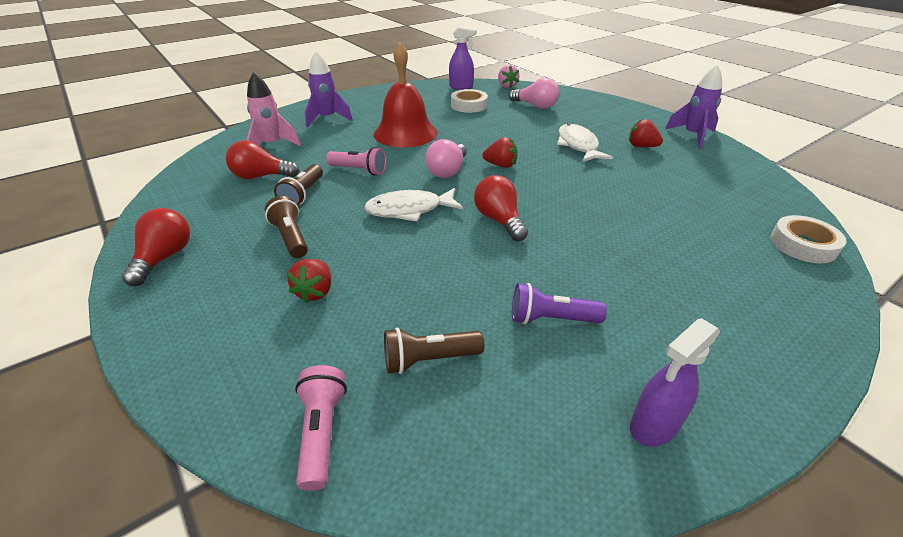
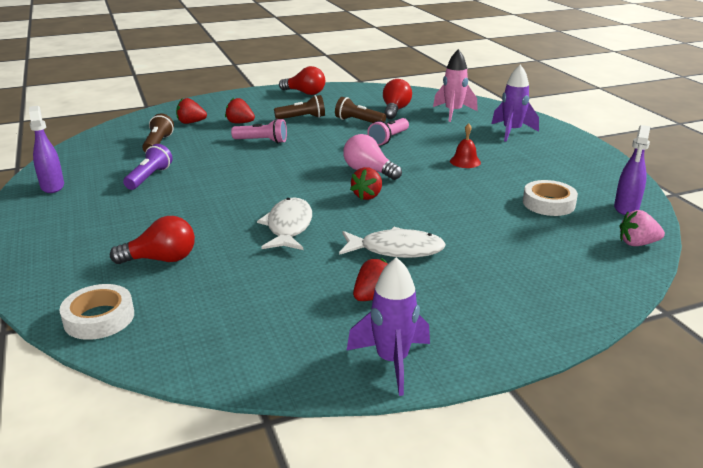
camera: 105 degrees right, 10 degrees down
pink flashlight [295,365,347,491] -> pink flashlight moved to [231,118,287,143]
white fish [364,188,464,222] -> white fish moved to [257,197,312,250]
red bell [374,43,438,148] -> red bell [450,123,481,168], size x0.43
red light bulb [474,175,528,241] -> red light bulb moved to [110,216,195,264]
pink light bulb [509,78,559,109] -> none
none -> red strawberry [176,98,207,124]

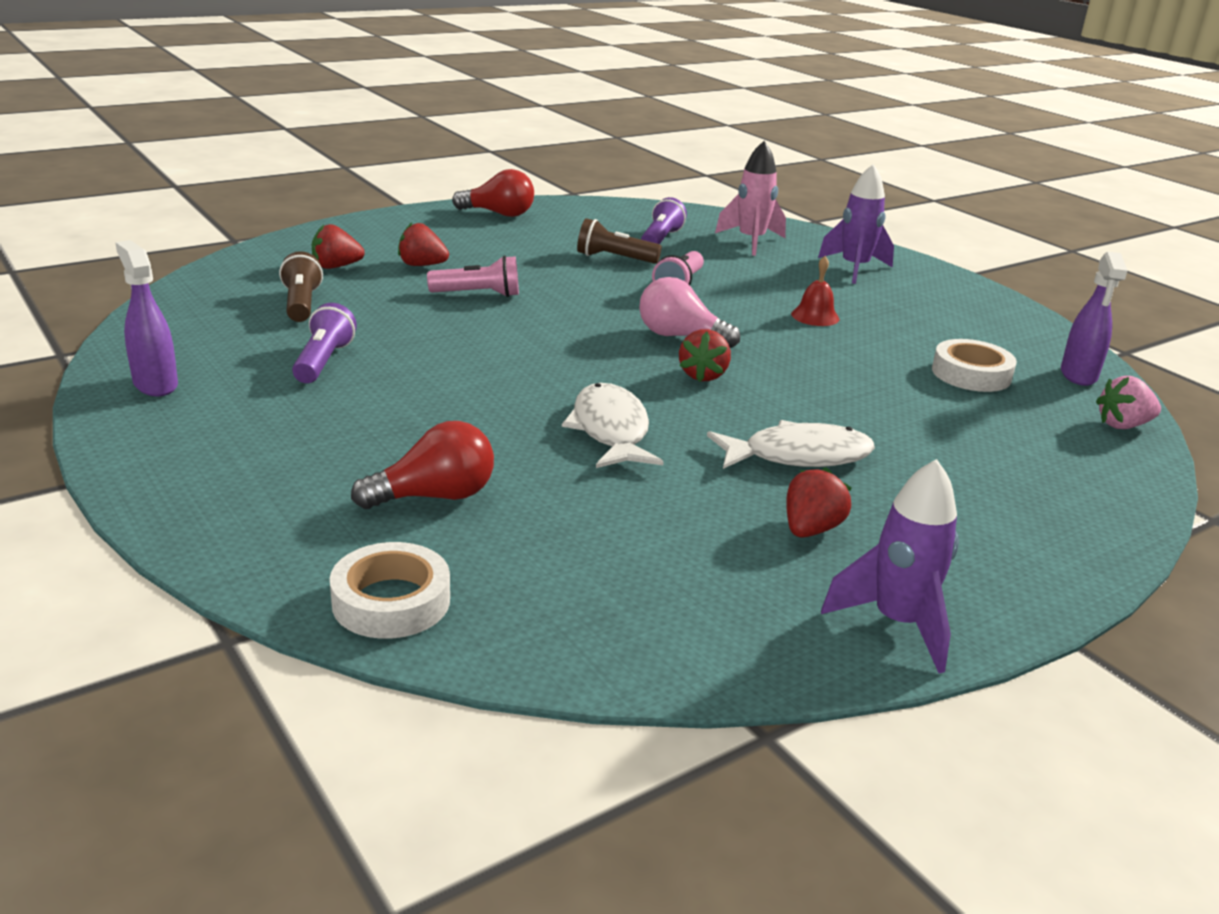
camera: 15 degrees left, 0 degrees up
brown flashlight [274,95,325,119] -> none
red light bulb [383,79,412,119] -> purple flashlight [641,197,687,244]

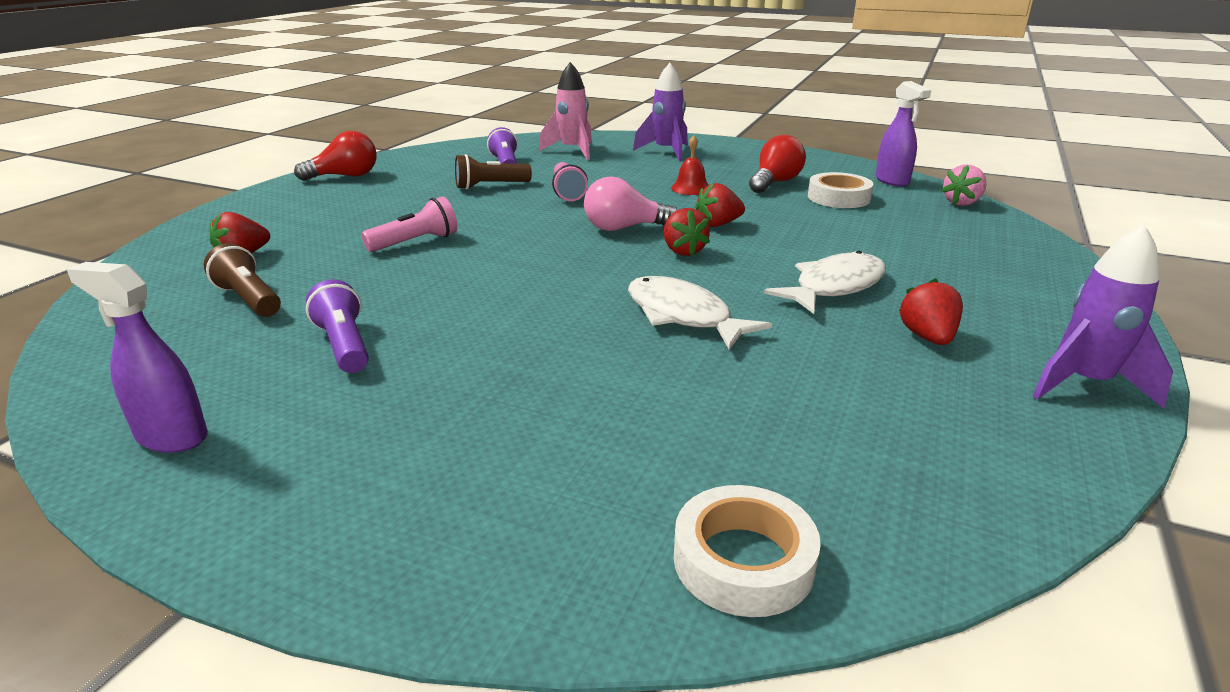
camera: 30 degrees left, 0 degrees up
red light bulb [351,421,494,509] -> red light bulb moved to [749,135,806,193]
red strawberry [398,223,449,266] -> red strawberry moved to [695,183,745,227]

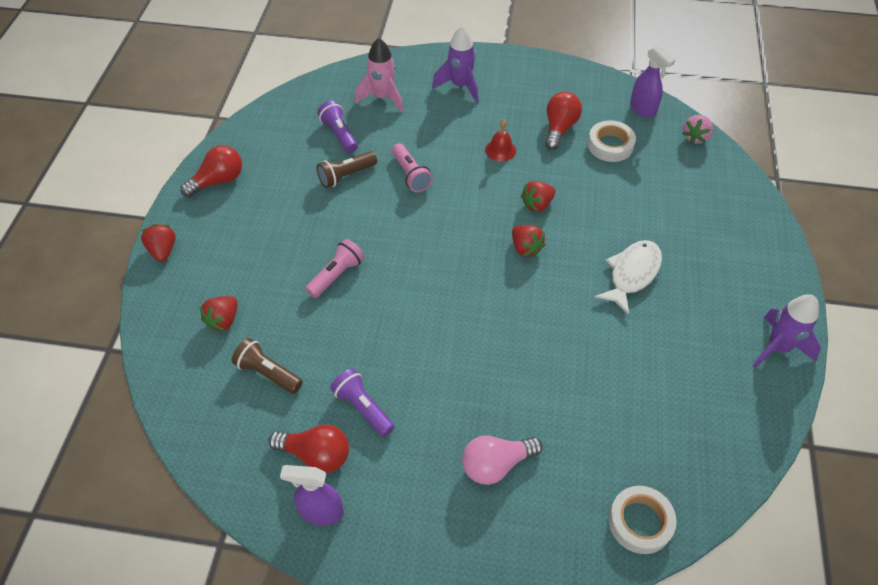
camera: 15 degrees left, 25 degrees up
pink light bulb [584,176,677,231] -> pink light bulb moved to [462,436,543,485]
white fish [628,276,772,350] -> none
red strawberry [899,278,963,345] -> red strawberry moved to [141,224,176,262]
none -> red light bulb [269,424,349,473]

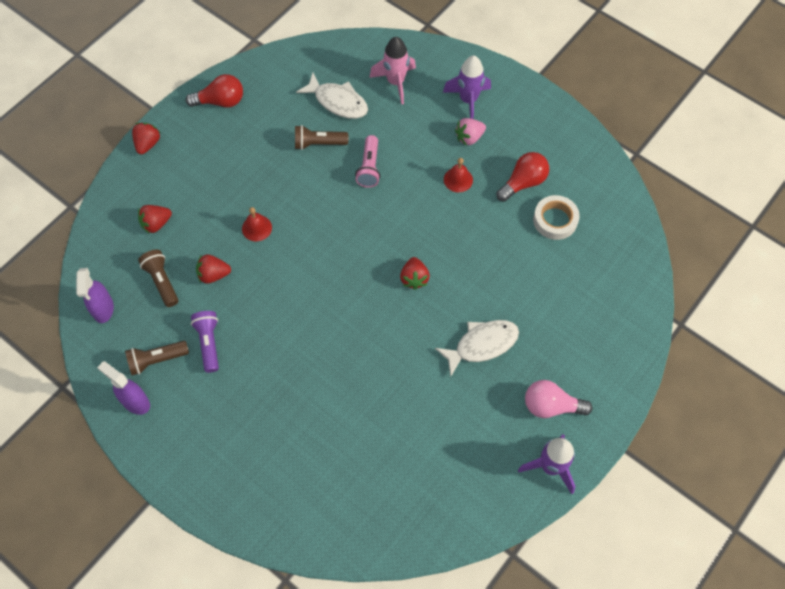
camera: 30 degrees right, 10 degrees up
red light bulb [269,424,349,473] -> brown flashlight [125,341,189,375]
pink flashlight [305,239,365,298] -> red bell [242,207,272,241]
purple flashlight [317,100,358,153] -> white fish [296,73,368,119]
pink light bulb [462,436,543,485] -> pink light bulb moved to [525,380,592,418]
red strawberry [521,181,555,212] -> red strawberry moved to [196,255,231,284]
white tape [608,486,677,554] -> none
purple spray bottle [630,46,675,118] -> purple spray bottle moved to [76,268,114,323]
pink strawberry [682,115,713,144] -> pink strawberry moved to [455,118,486,146]

